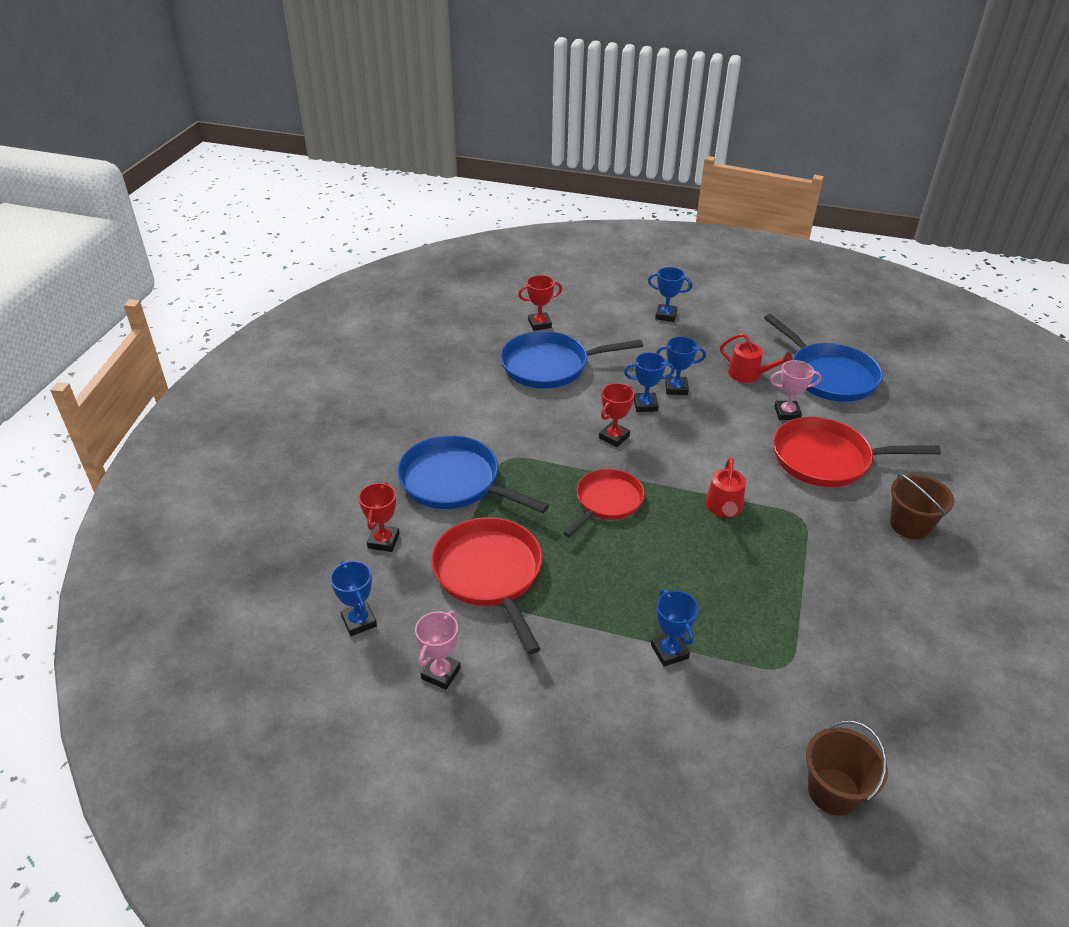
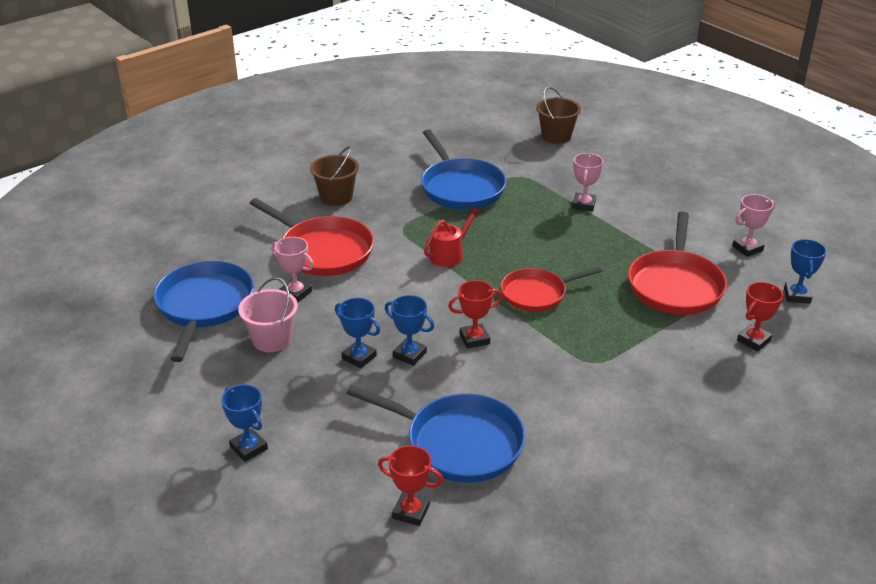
camera: 145 degrees left, 5 degrees down
blue pan [397,435,549,513] -> blue pan moved to [421,129,506,210]
blue trophy [651,589,699,667] -> pink trophy [573,153,603,211]
red watering can [720,333,793,382] -> pink bucket [238,277,298,352]

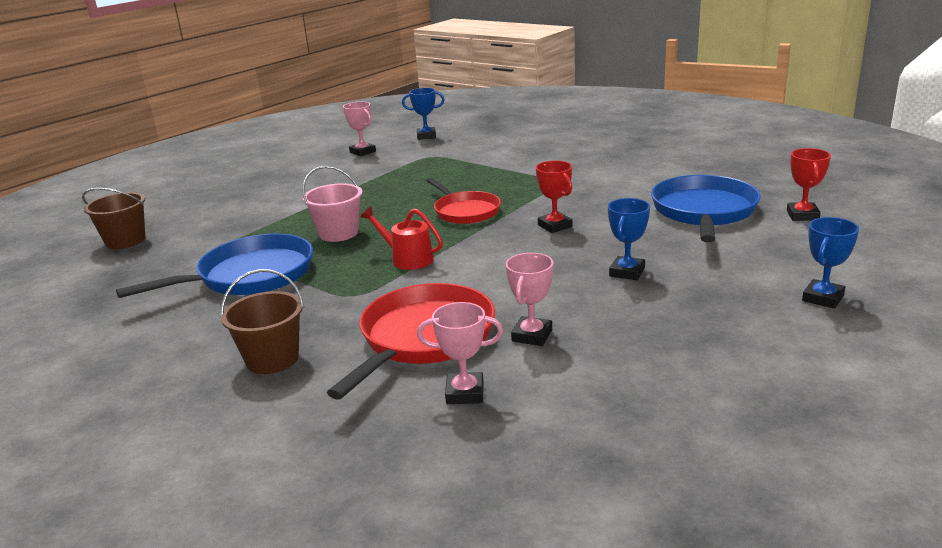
camera: 100 degrees left, 10 degrees down
blue pan [154,261,254,362] -> none
pink bucket [238,277,298,352] -> pink bucket moved to [302,166,363,242]
blue trophy [385,295,434,366] -> none
pink trophy [573,153,603,211] -> pink trophy moved to [417,302,503,404]
red pan [628,211,727,315] -> none
red trophy [737,282,783,352] -> none

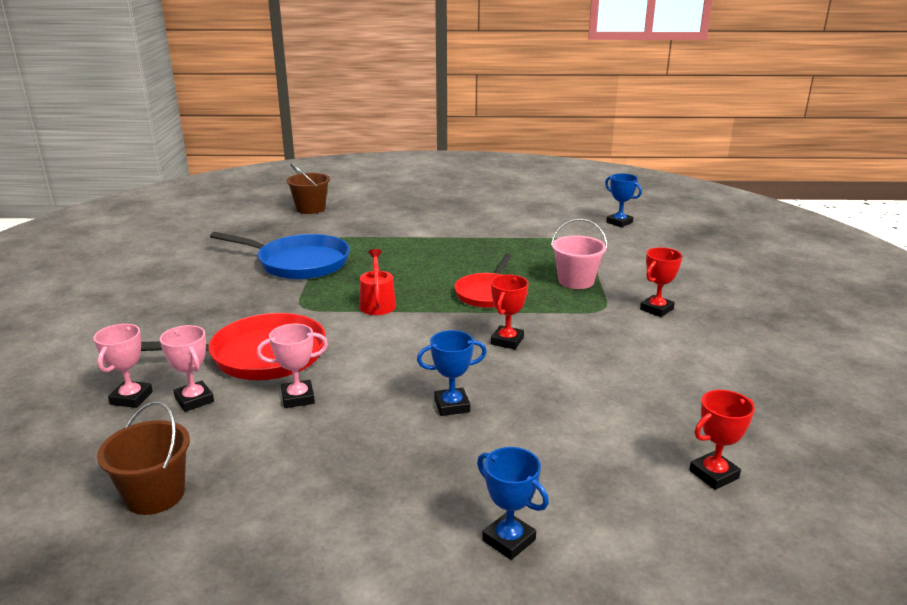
camera: 50 degrees right, 0 degrees up
brown bucket [220,269,304,374] -> brown bucket moved to [97,401,190,515]
pink bucket [302,166,363,242] -> pink bucket moved to [551,218,607,289]
pink trophy [343,102,376,156] -> pink trophy moved to [94,324,153,408]
blue pan [651,175,760,242] -> none
blue trophy [802,217,859,309] -> blue trophy turned 45 degrees clockwise [477,447,549,560]
none -> red trophy [640,247,682,317]

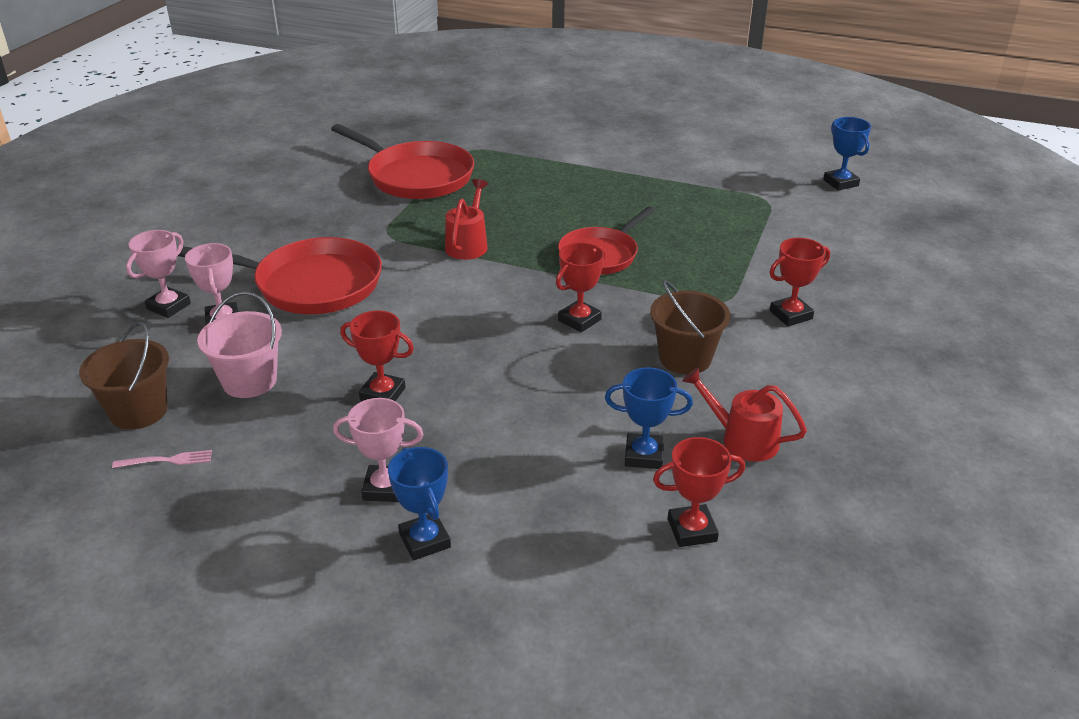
camera: 20 degrees right, 10 degrees up
blue pan [210,232,350,279] -> red pan [331,124,475,199]
pink trophy [257,324,328,408] -> pink trophy moved to [333,398,423,502]
brown bucket [286,163,330,214] -> brown bucket moved to [650,280,730,374]
blue trophy [417,330,487,416] -> blue trophy moved to [605,368,693,469]
pink bucket [551,218,607,289] -> pink bucket moved to [197,292,282,398]
none -> pink fork [112,450,212,468]
none -> red trophy [340,310,414,401]
none -> red watering can [683,367,807,462]

